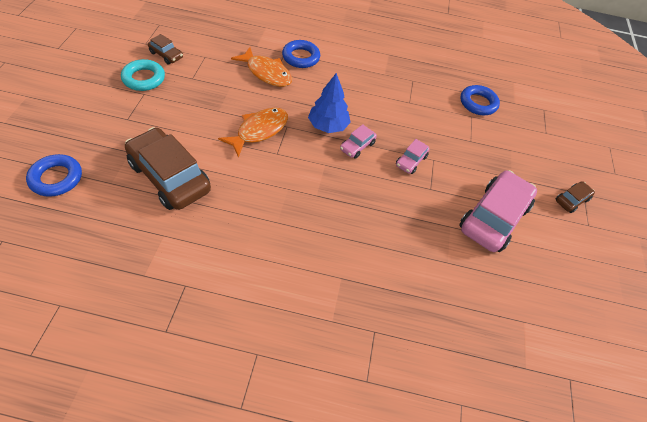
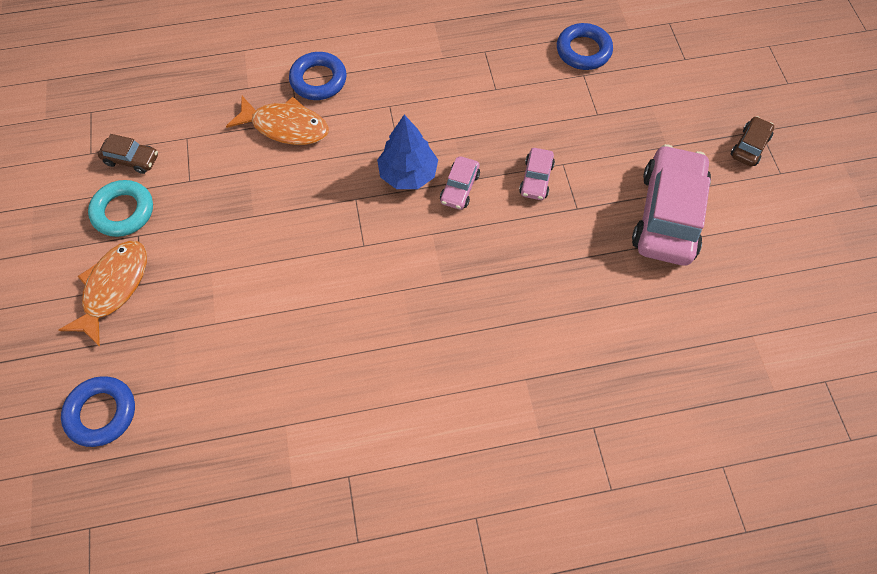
camera: 15 degrees left, 10 degrees up
brown car [125,127,211,210] -> none
orange fish [218,108,288,157] -> orange fish moved to [59,241,147,347]

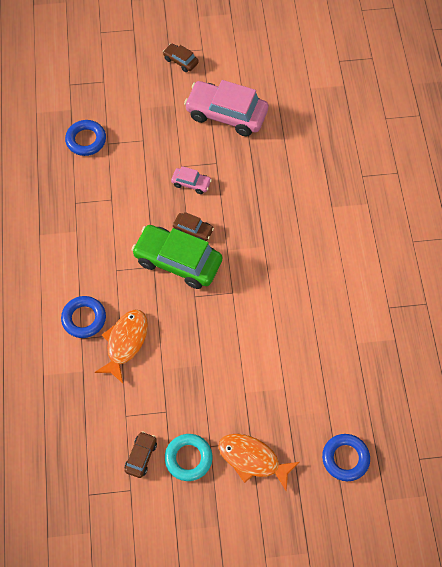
camera: 85 degrees left, 0 degrees up
blue tree [377,115,438,189] -> green car [131,225,222,289]
pink car [440,156,480,210] -> brown car [173,212,214,241]

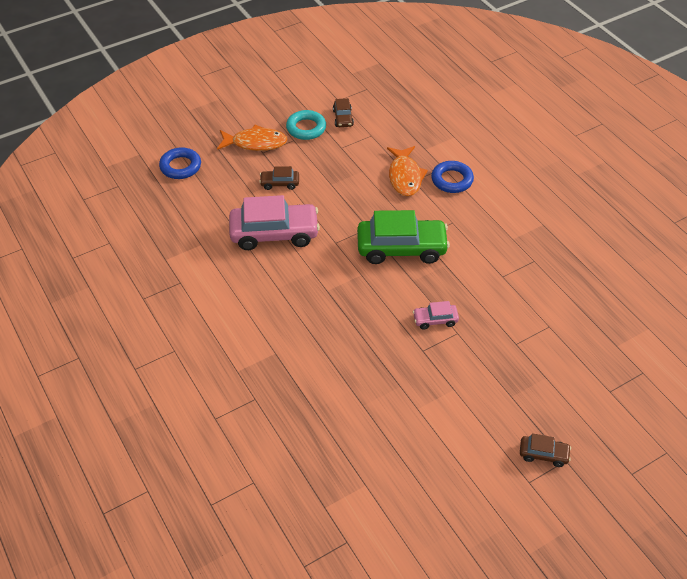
camera: 155 degrees right, 15 degrees down
blue ring [65,120,106,156] -> none
brown car [173,212,214,241] -> brown car moved to [259,166,299,190]
pink car [184,80,268,136] -> pink car moved to [229,195,320,250]

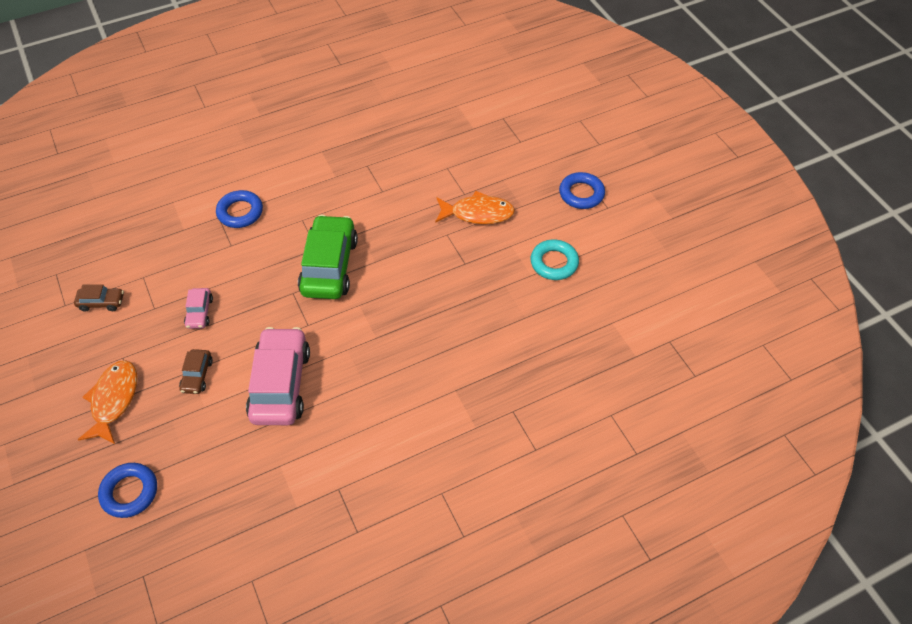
camera: 85 degrees left, 5 degrees up
turquoise ring [286,110,326,140] -> turquoise ring moved to [531,239,579,280]
orange fish [387,146,428,196] -> orange fish moved to [435,191,515,224]
pink car [413,301,459,329] -> pink car moved to [184,288,213,329]
brown car [520,433,571,467] -> blue ring [559,172,605,209]

